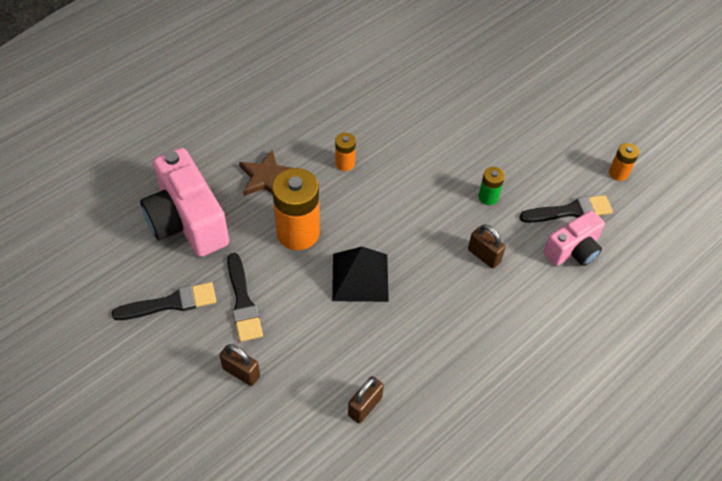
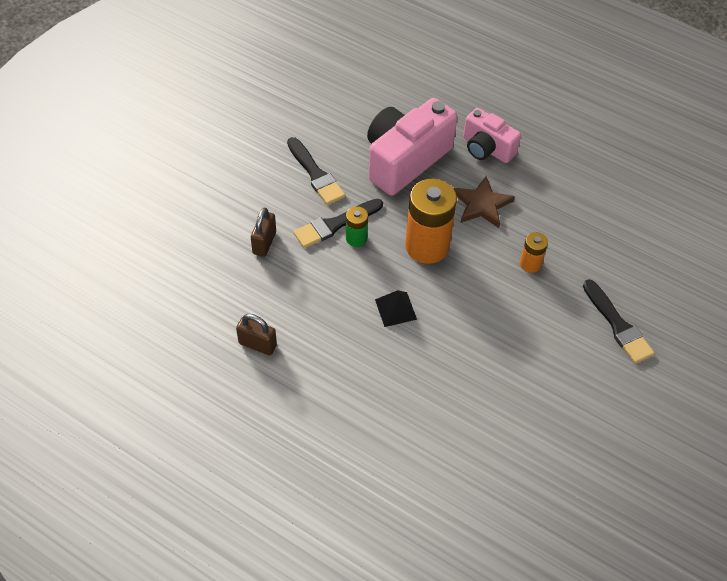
camera: 75 degrees right, 0 degrees up
black pyramid [332,247,389,302] -> black pyramid [375,290,417,327], size x0.59
brown padlock [468,224,506,269] -> none
green battery [478,167,505,205] -> green battery moved to [346,206,368,247]
black brush [520,195,613,223] -> black brush moved to [583,279,655,364]
pink camera [543,210,605,266] -> pink camera moved to [463,108,521,163]
orange battery [609,143,639,181] -> none

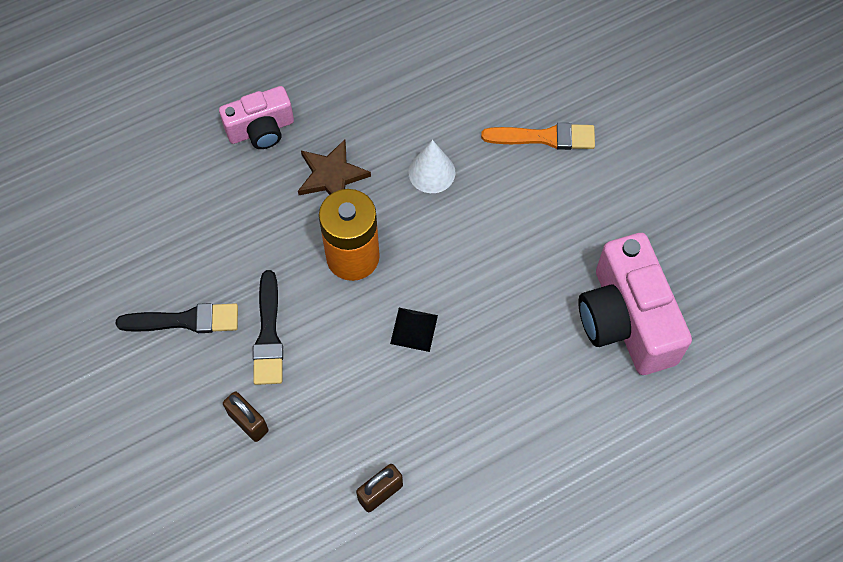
camera: 60 degrees left, 10 degrees up
green battery [346,206,368,247] -> none
pink camera [367,98,457,196] -> pink camera moved to [578,233,692,375]
orange battery [520,232,548,273] -> white cone [408,140,455,193]
black brush [583,279,655,364] -> orange brush [481,123,595,150]

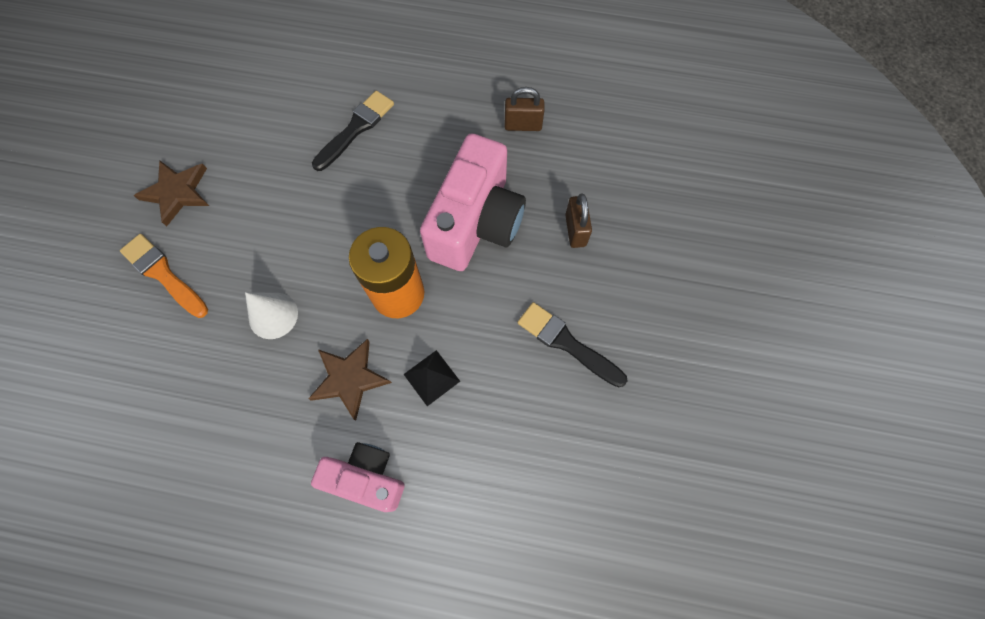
camera: 140 degrees left, 5 degrees up
black brush [253,270,283,385] -> black brush moved to [312,91,394,171]
black pyramid [390,308,438,352] -> black pyramid moved to [404,350,460,406]
pink camera [578,233,692,375] -> pink camera moved to [420,134,526,271]
none -> brown star [134,160,209,226]

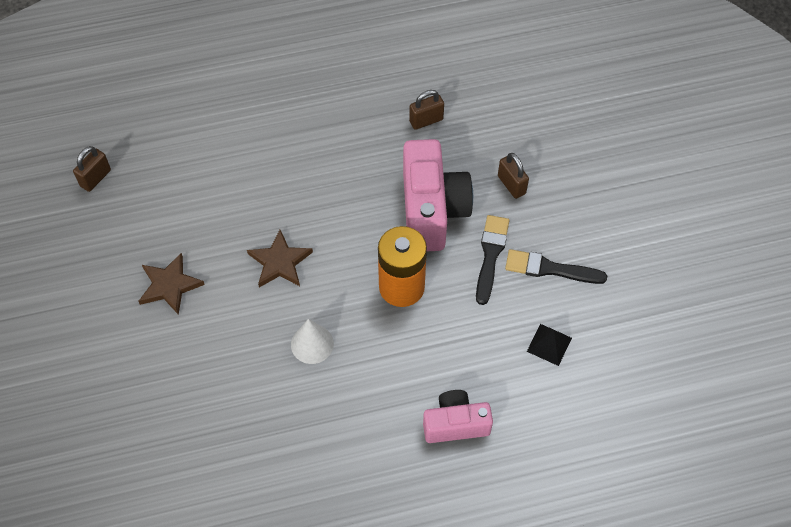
camera: 25 degrees left, 10 degrees down
orange brush [120,234,208,318] -> none
brown star [308,339,392,420] -> brown star moved to [247,230,313,287]
black brush [312,91,394,171] -> black brush moved to [476,215,510,305]
black pyramid [404,350,460,406] -> black pyramid moved to [527,324,572,366]
none -> brown padlock [73,146,111,192]

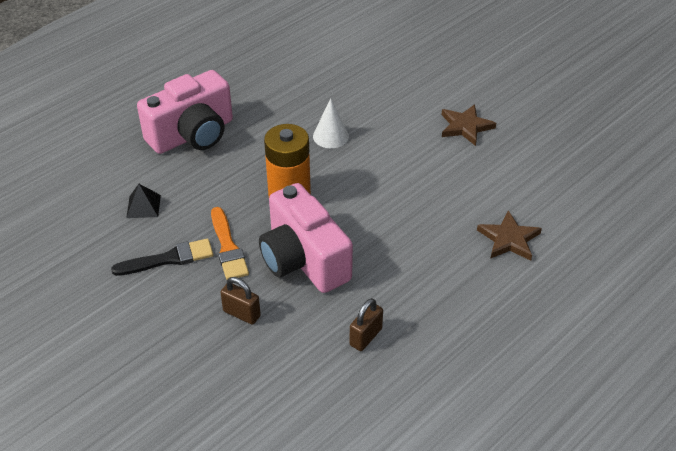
camera: 150 degrees right, 15 degrees down
brown padlock [73,146,111,192] -> none
brown star [247,230,313,287] -> brown star moved to [477,210,542,261]
pink camera [423,390,493,443] -> pink camera [137,70,233,154], size x1.68
black brush [476,215,510,305] -> orange brush [211,207,249,280]

